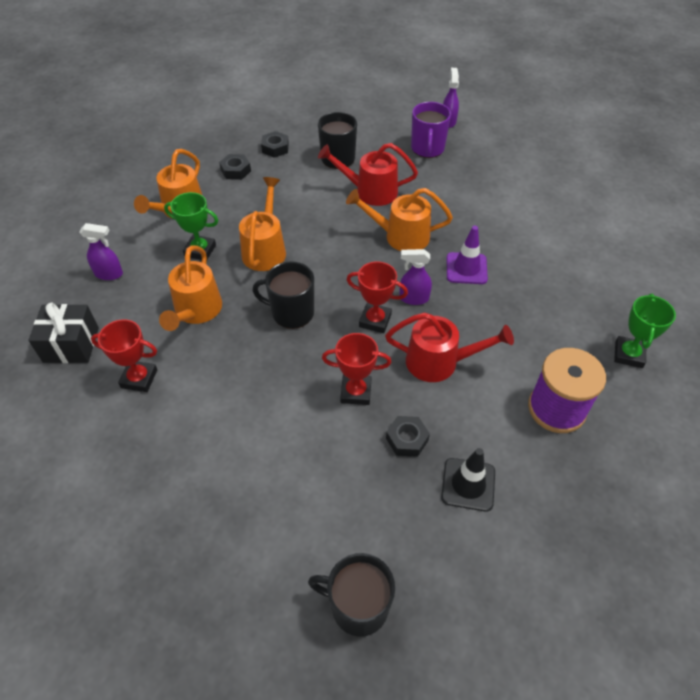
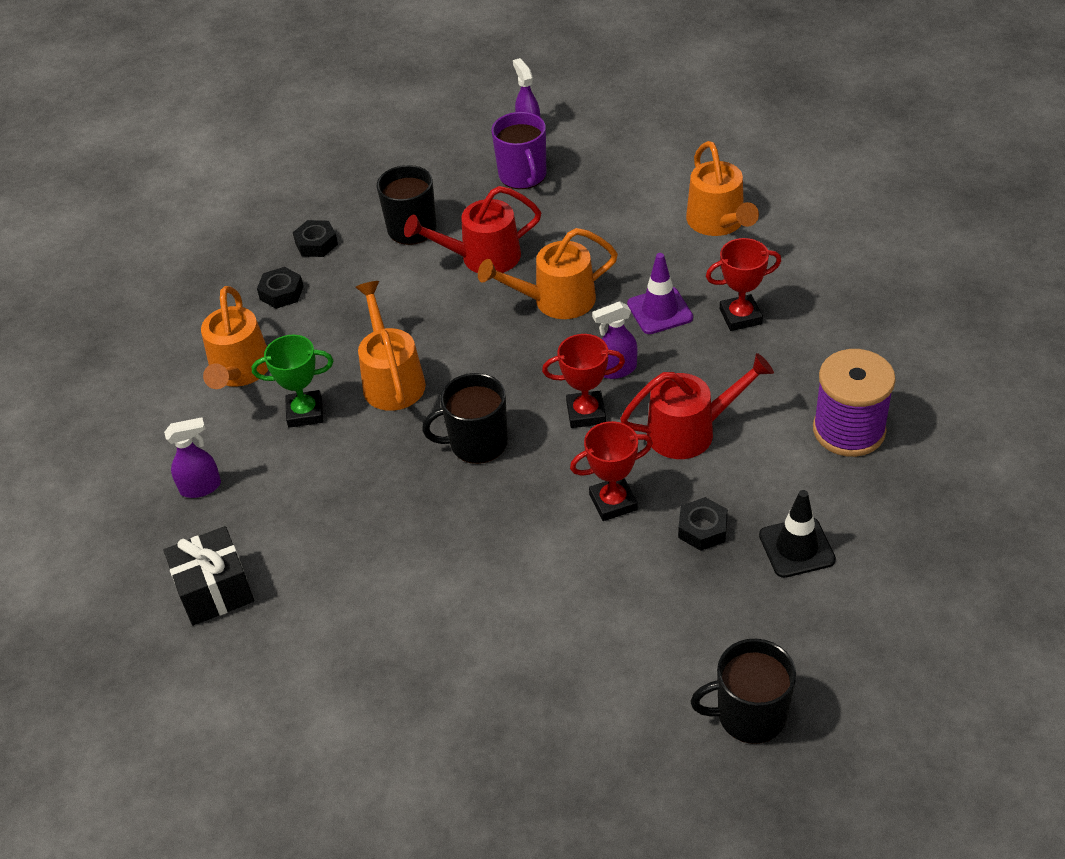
camera: 20 degrees left, 5 degrees down
red trophy [91,319,157,392] -> red trophy moved to [706,238,781,331]
orange watering can [159,245,222,331] -> orange watering can moved to [686,141,759,236]
green trophy [614,294,676,368] -> none

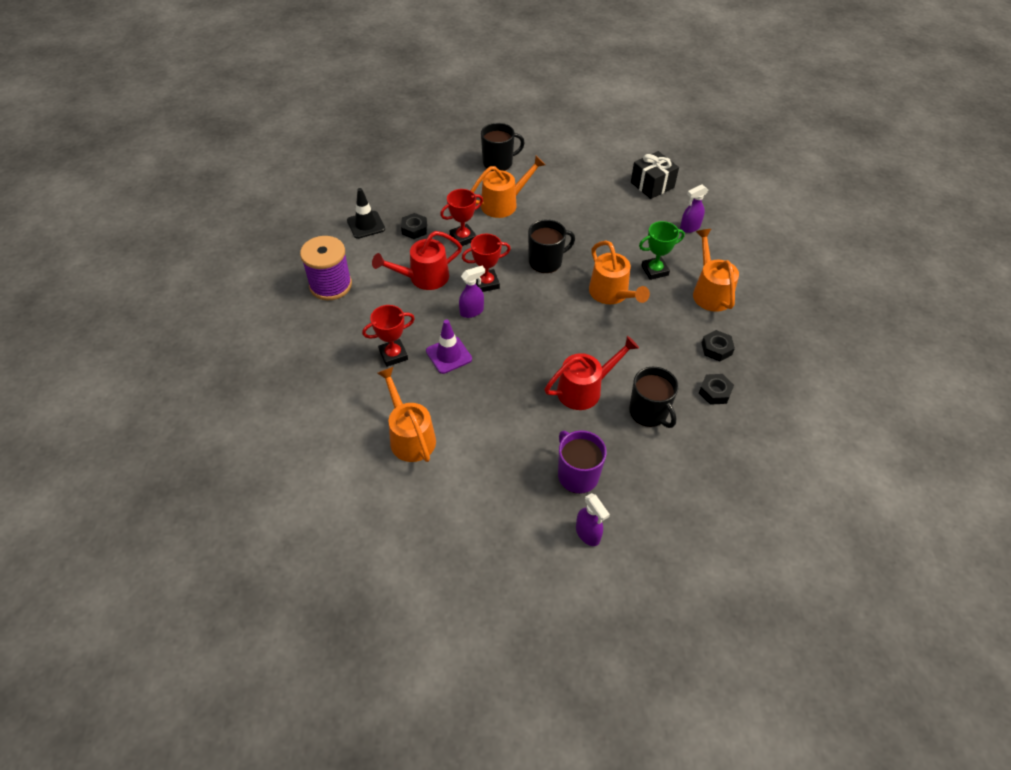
camera: 165 degrees right, 5 degrees up
orange watering can [478,228,618,319] -> orange watering can moved to [471,156,546,218]
black mug [690,639,796,744] -> black mug moved to [481,123,525,171]

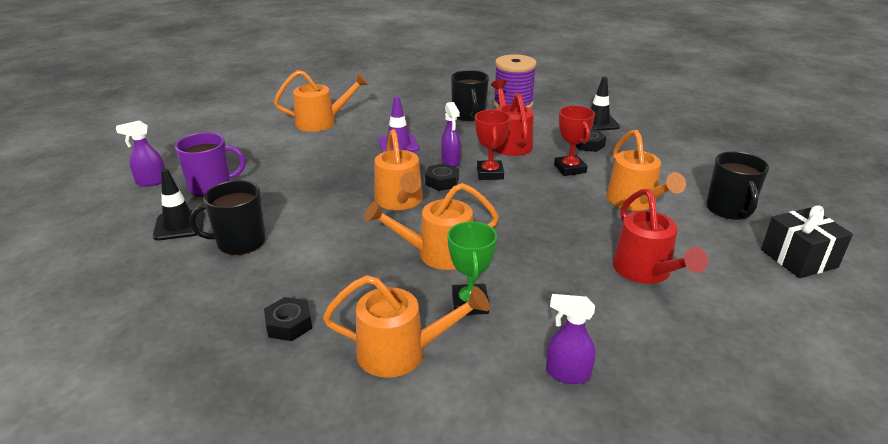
camera: 105 degrees right, 20 degrees down
red trophy [362,305,415,367] -> none
black mug [528,219,575,273] -> black mug moved to [451,70,489,121]
red watering can [544,336,639,410] -> red watering can moved to [612,189,708,284]
black gift [631,151,679,199] -> black gift moved to [761,205,853,278]
purple spray bottle [680,184,708,233] -> purple spray bottle turned 60 degrees counterclockwise [546,294,596,384]
black nut [699,374,734,405] -> black nut moved to [425,163,459,191]
none -> black traffic cone [153,169,205,241]
none -> orange watering can [374,129,423,210]

